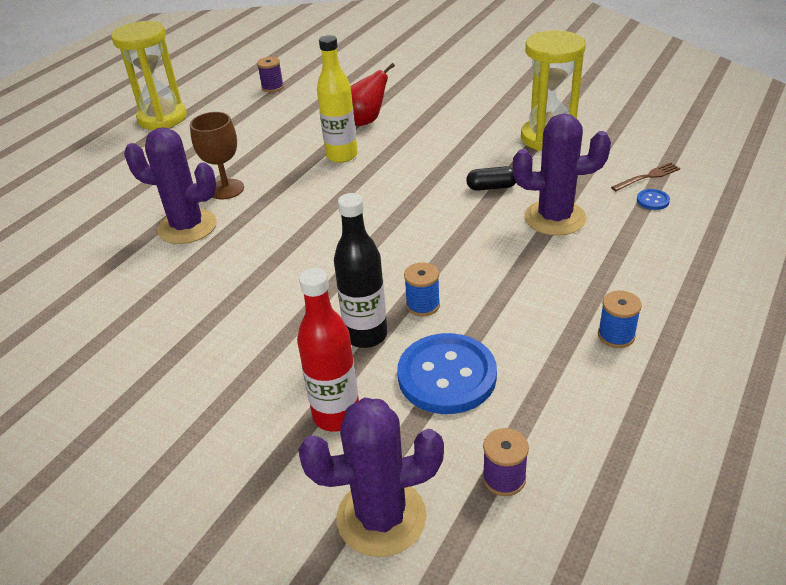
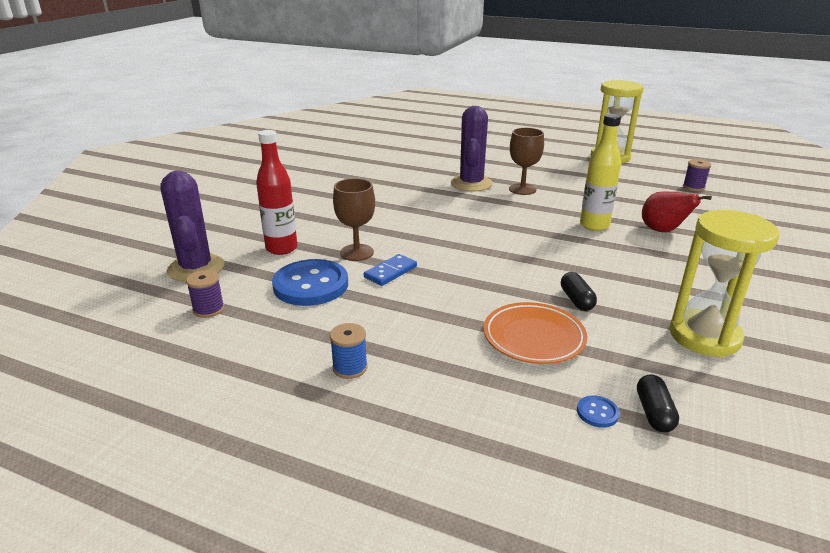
camera: 80 degrees right, 10 degrees down
black bottle [334,193,388,348] -> brown goblet [333,178,375,261]
blue spool [404,262,440,316] -> blue domino [364,254,417,286]
purple cactus [513,113,611,236] -> orange plate [483,302,587,364]
brown fork [611,162,680,191] -> black capsule [637,374,679,432]

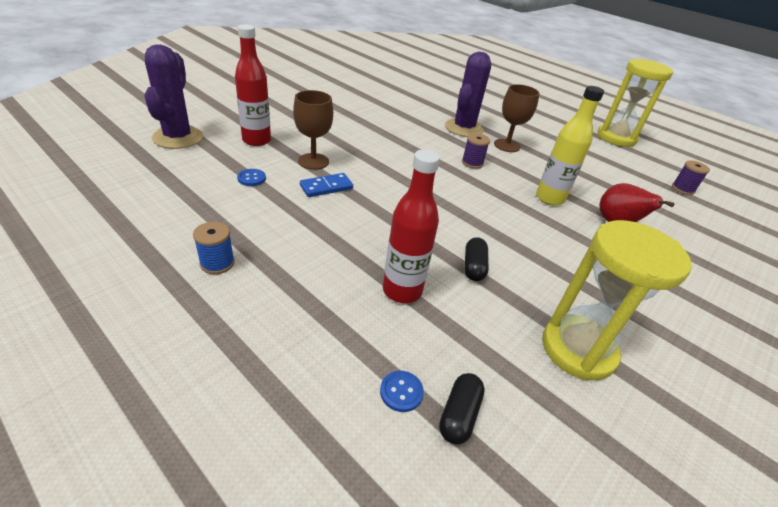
camera: 15 degrees right, 10 degrees up
purple spool [186,270,224,318] -> purple spool moved to [462,133,490,169]
blue button [272,259,348,306] -> blue button [237,169,266,186], size x0.40
orange plate [483,302,587,364] -> red bottle [383,149,440,303]

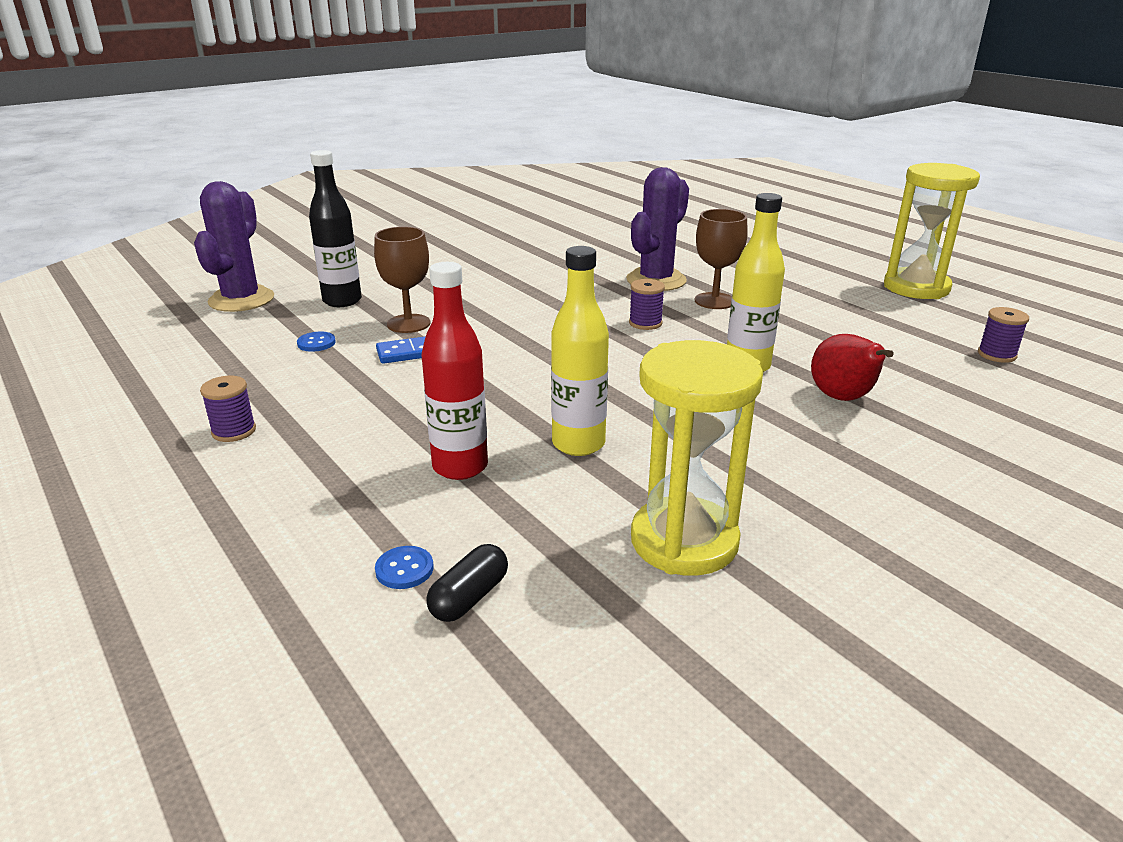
camera: 15 degrees right, 10 degrees down
blue spool [193,222,235,274] -> purple spool [200,376,256,442]
red bottle [235,25,271,146] -> black bottle [309,150,362,307]
black capsule [465,237,488,281] -> yellow bottle [551,246,609,456]

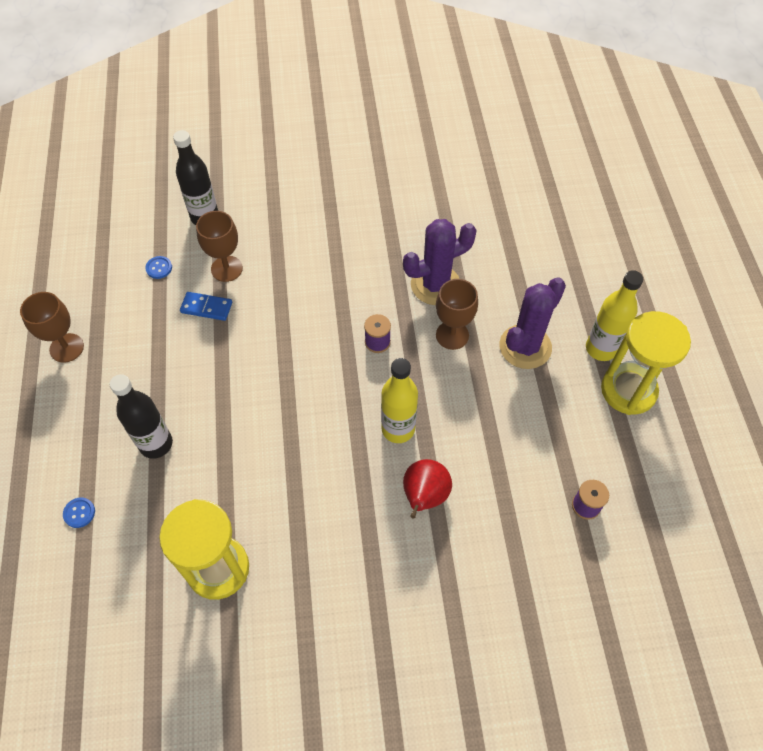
camera: 30 degrees right, 30 degrees up
purple cactus [194,181,274,312] -> purple cactus moved to [500,277,566,369]
purple spool [200,376,256,442] -> brown goblet [20,292,84,363]
red bottle [421,262,488,480] -> black bottle [110,374,173,459]
black capsule [427,544,508,622] -> none
yellow bottle [551,246,609,456] -> yellow bottle moved to [586,270,643,361]

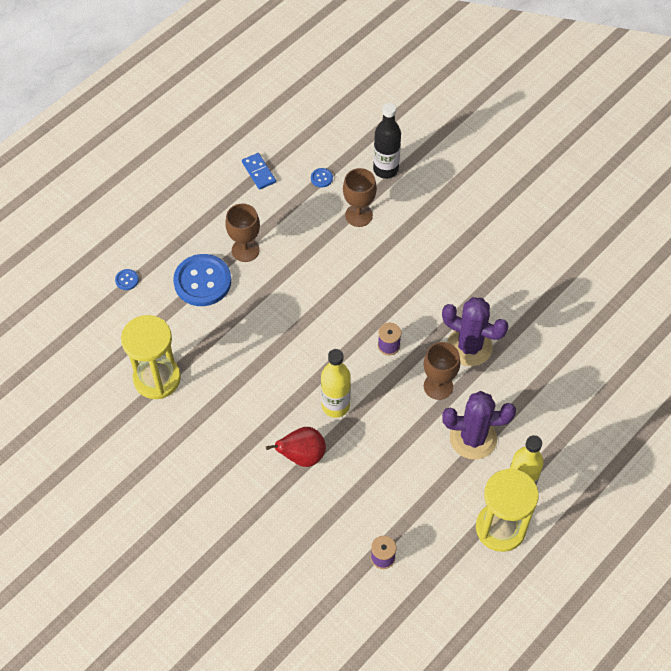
camera: 50 degrees right, 0 degrees up
brown goblet [20,292,84,363] -> brown goblet moved to [225,203,260,262]
black bottle [110,374,173,459] -> blue button [173,254,231,306]
blue domino [180,292,232,321] -> blue domino moved to [242,153,276,190]

